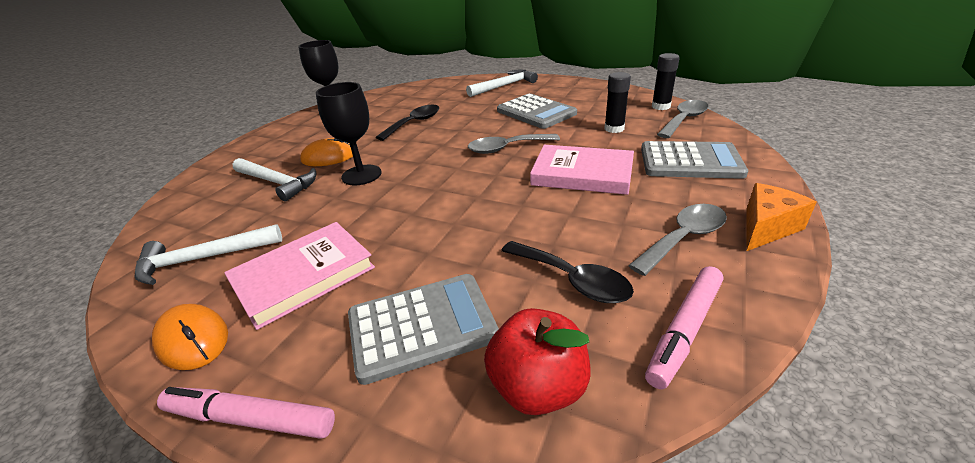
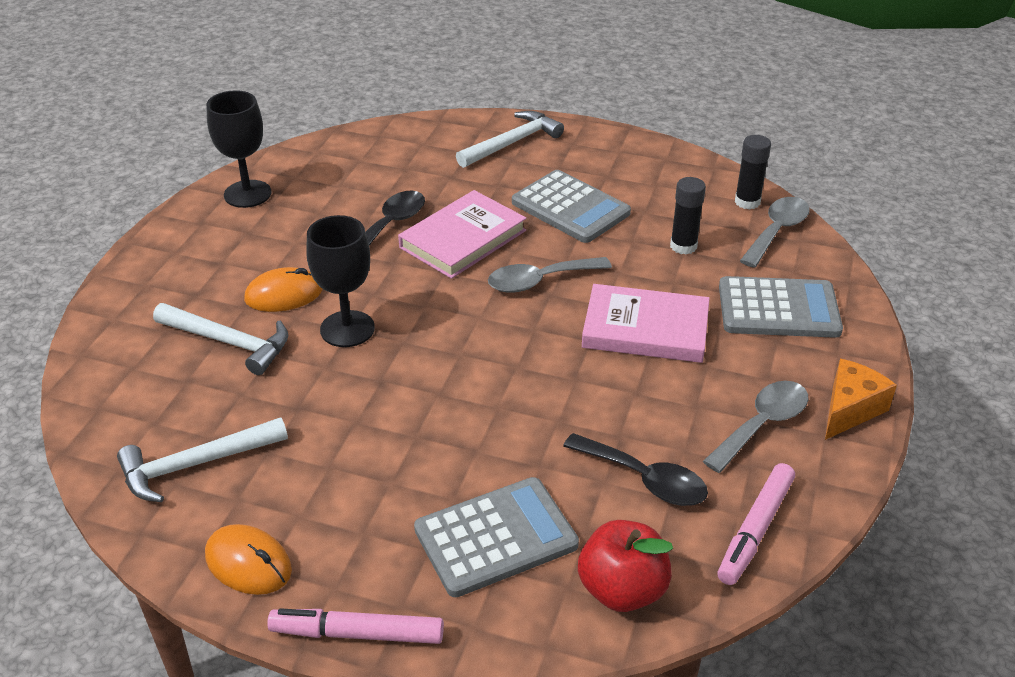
camera: 10 degrees left, 5 degrees up
pink book [224,222,375,330] -> pink book moved to [398,190,526,279]

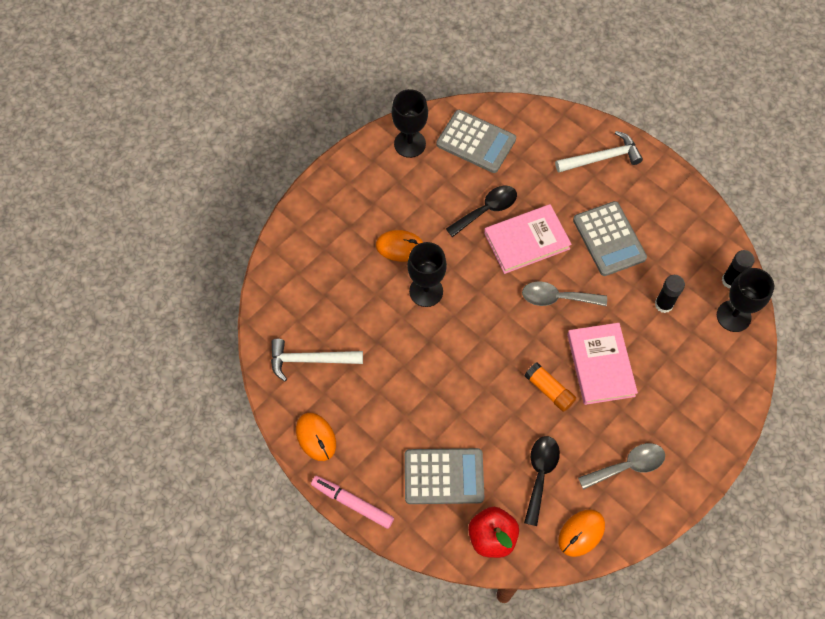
camera: 25 degrees right, 25 degrees up
white hammer [153,303,288,375] -> none
black spoon [563,433,708,506] -> black spoon turned 135 degrees counterclockwise [524,436,560,526]
pink book [582,284,710,363] -> pink book turned 45 degrees clockwise [567,323,638,405]
pink marker [717,463,795,585] -> orange mouse [558,510,605,557]
grey calculator [719,276,843,338] -> grey calculator moved to [436,110,516,173]
grey spoon [740,197,810,268] -> black goblet [717,268,774,332]
orange cheese [825,359,897,440] -> none
none -> orange glue stick [524,362,576,412]

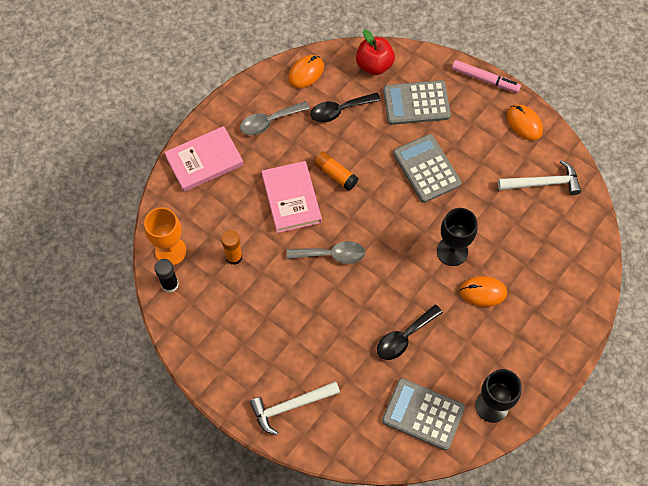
camera: 175 degrees right, 0 degrees up
pink book [484,204,572,274] -> pink book moved to [164,126,244,192]
black spoon [524,436,560,526] -> black spoon turned 60 degrees clockwise [310,93,381,123]
grey calculator [573,201,647,276] -> grey calculator moved to [393,134,461,203]
black glue stick [655,275,685,313] -> orange glue stick [221,230,243,265]
black goblet [717,268,774,332] -> orange goblet [144,207,186,265]

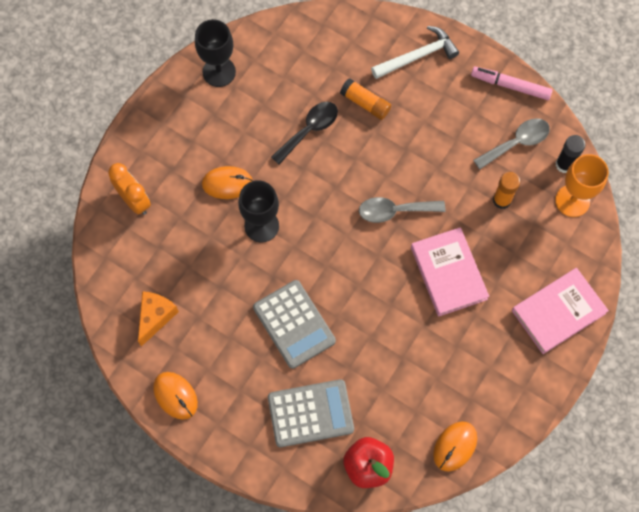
camera: 175 degrees right, 5 degrees up
grey spoon [240,101,310,135] -> grey spoon moved to [473,118,550,169]
black spoon [310,93,381,123] -> none
orange glue stick [314,152,358,191] -> orange glue stick moved to [340,78,391,120]
grey calculator [382,378,465,450] -> none
pink marker [452,60,521,93] -> pink marker moved to [471,67,552,100]
white hammer [498,160,581,195] -> orange cheese [138,291,179,347]
none -> orange clock [108,163,151,215]

